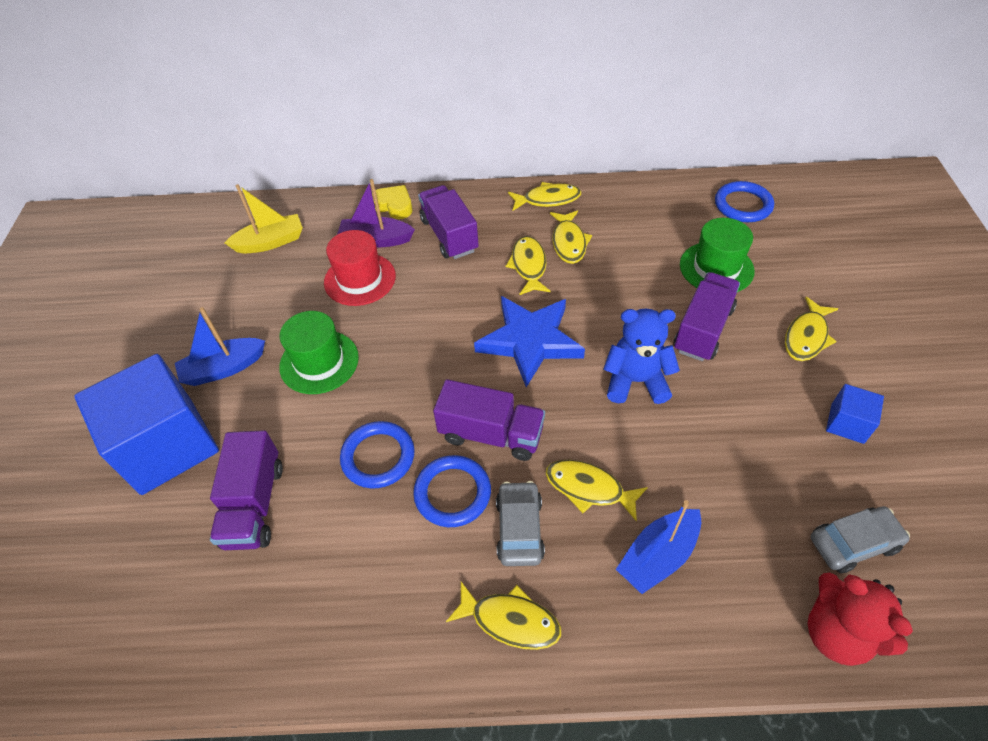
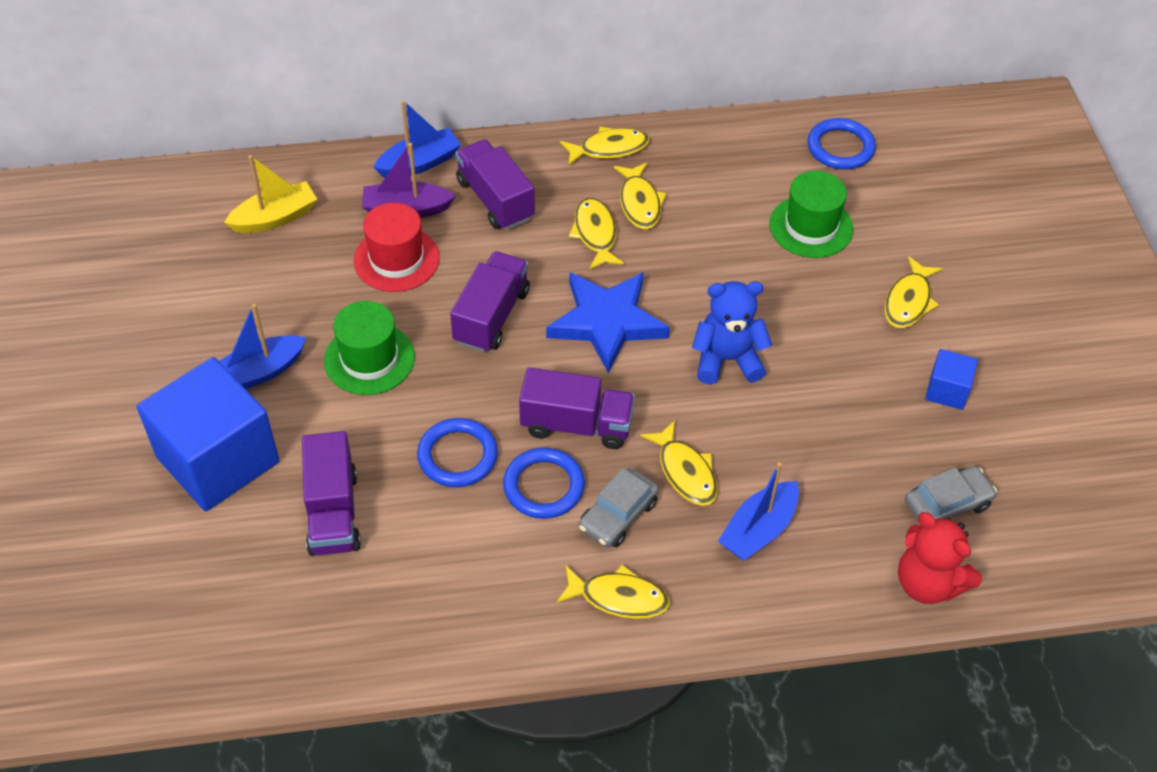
camera: 10 degrees left, 0 degrees up
yellow heart [372,185,412,219] -> blue boat [373,100,461,178]
grey car [496,481,545,566] -> grey car turned 135 degrees counterclockwise [579,468,659,548]
yellow fish [546,460,648,521] -> yellow fish turned 135 degrees counterclockwise [641,420,718,506]
purple truck [673,272,740,361] -> purple truck moved to [450,251,530,352]

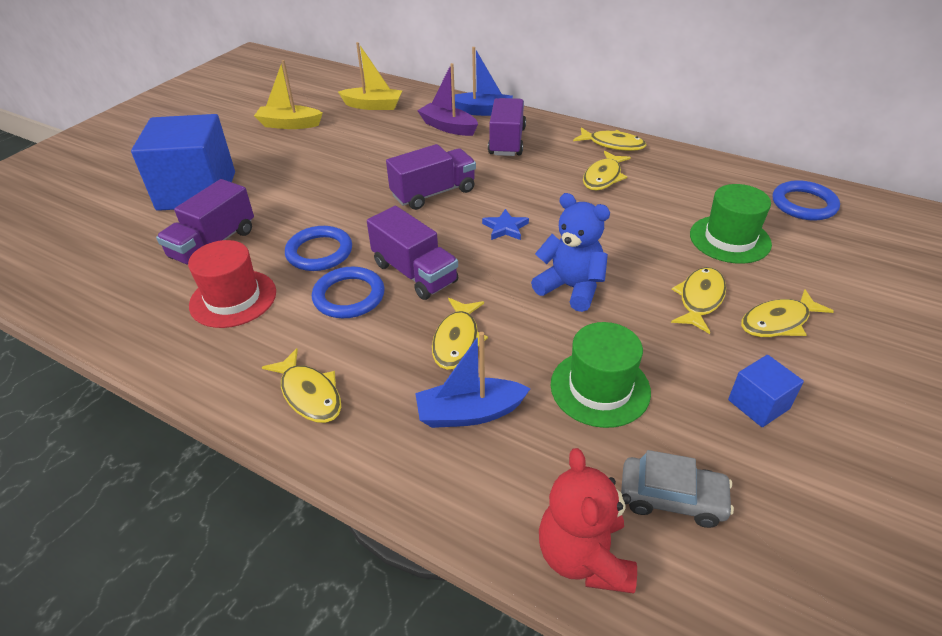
camera: 40 degrees right, 10 degrees down
blue boat [219,304,306,389] -> none
green hat [324,301,415,395] -> green hat moved to [550,322,651,428]
red hat [354,203,440,292] -> red hat moved to [188,240,276,328]
blue star [546,272,670,374] -> blue star [482,209,529,240], size x0.45
yellow fish [569,198,625,270] -> yellow fish moved to [671,267,726,334]
grey car [579,468,659,548] -> none
none -> yellow boat [254,60,323,129]

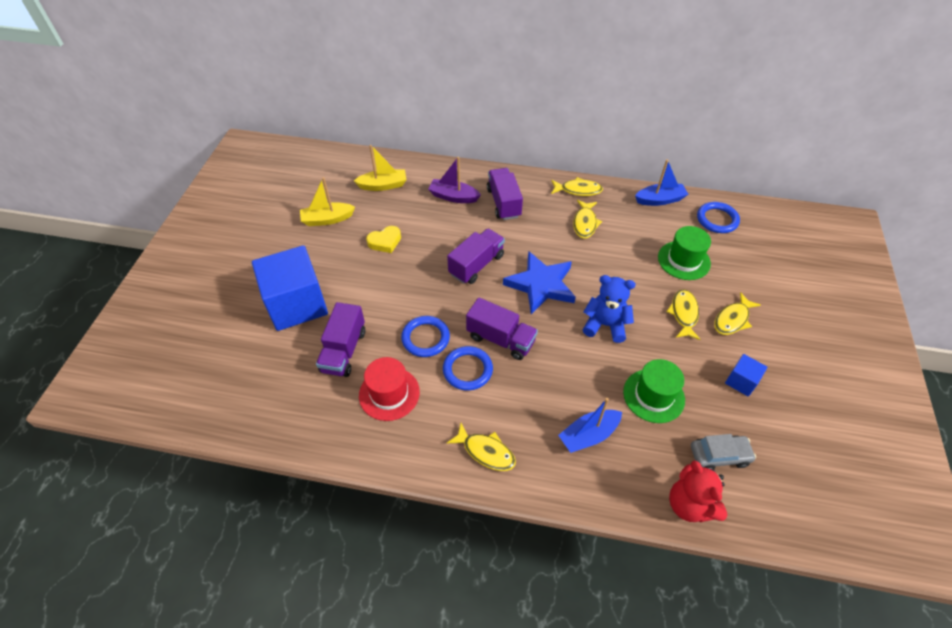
camera: 20 degrees left, 10 degrees up
yellow fish [432,298,488,370] -> none
blue boat [455,47,513,116] -> blue boat moved to [635,159,689,206]
blue star [482,209,529,240] -> blue star [503,251,576,314], size x2.23
none -> yellow heart [366,226,401,253]

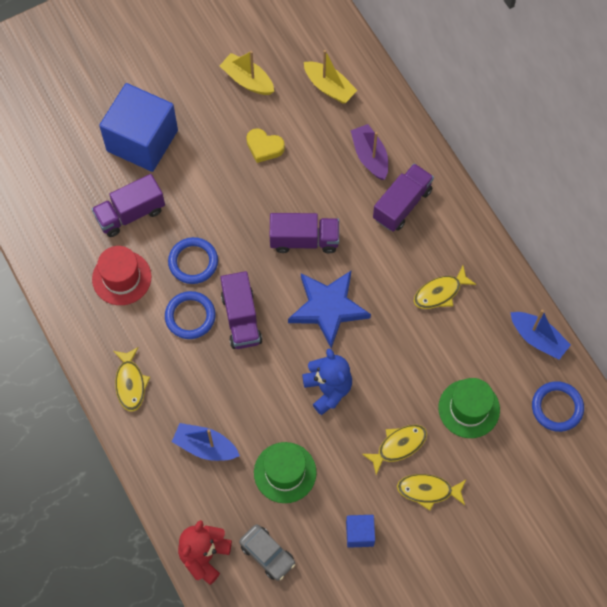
camera: 50 degrees right, 15 degrees up
yellow fish [551,177,603,196] -> none

